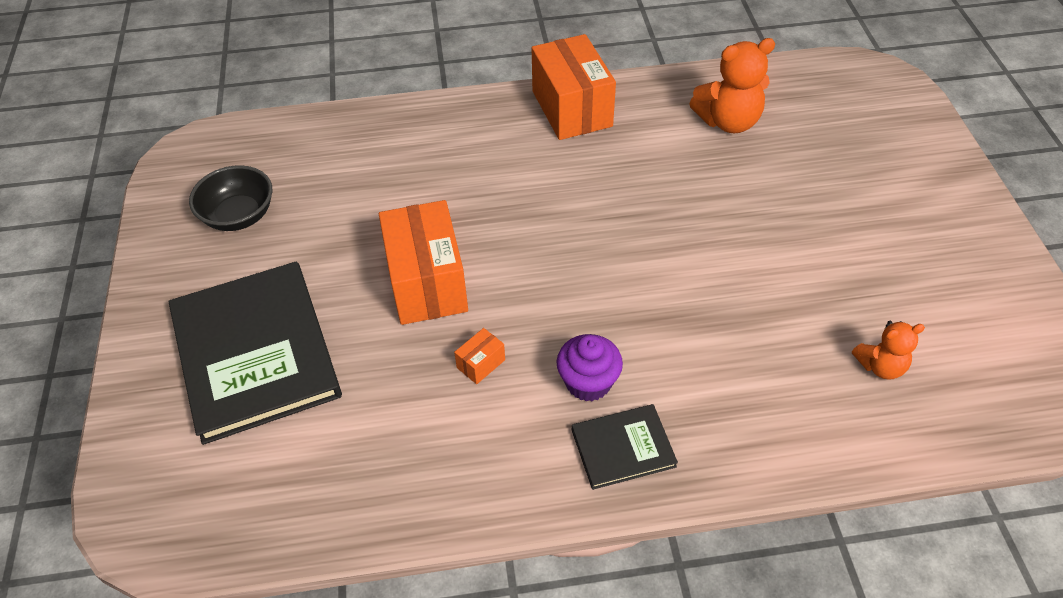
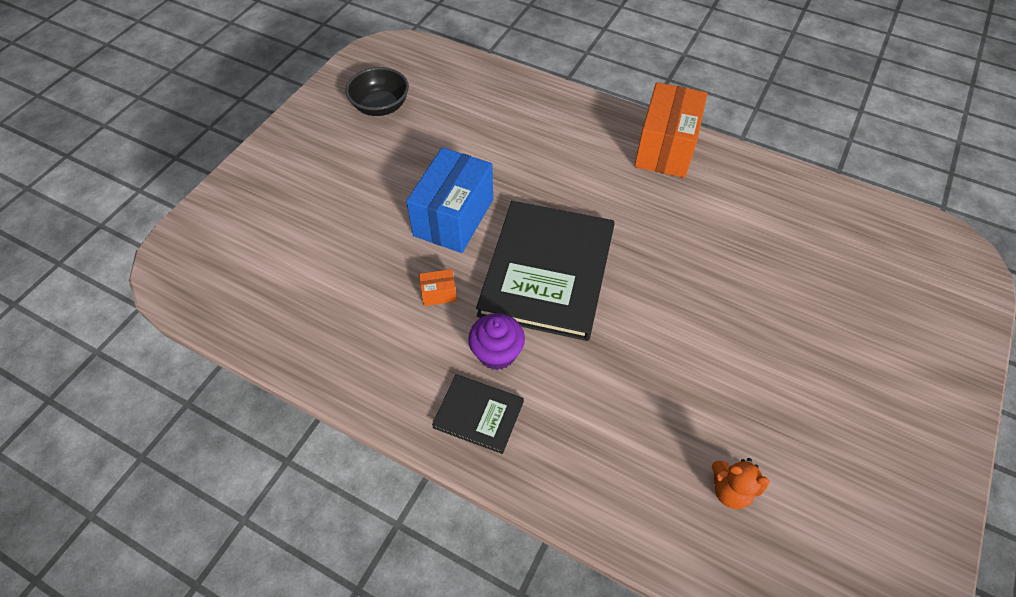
camera: 35 degrees right, 5 degrees up
black book [168,261,342,445] -> black book moved to [476,201,615,341]
orange box [379,200,468,325] -> blue box [406,148,493,253]
orange teddy bear [689,38,775,134] -> none

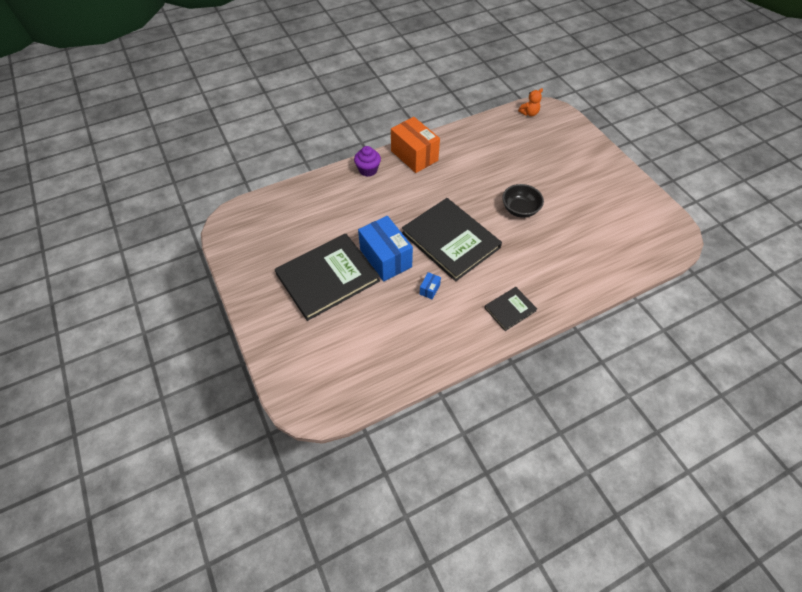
camera: 55 degrees left, 0 degrees up
black bowl [345,67,409,116] -> black bowl moved to [502,184,544,218]
orange box [419,269,457,306] -> blue box [420,272,441,300]
purple cupcake [468,313,525,370] -> purple cupcake moved to [354,146,381,177]
orange teddy bear [712,458,770,509] -> orange teddy bear moved to [518,88,543,116]
none -> black book [275,233,380,321]

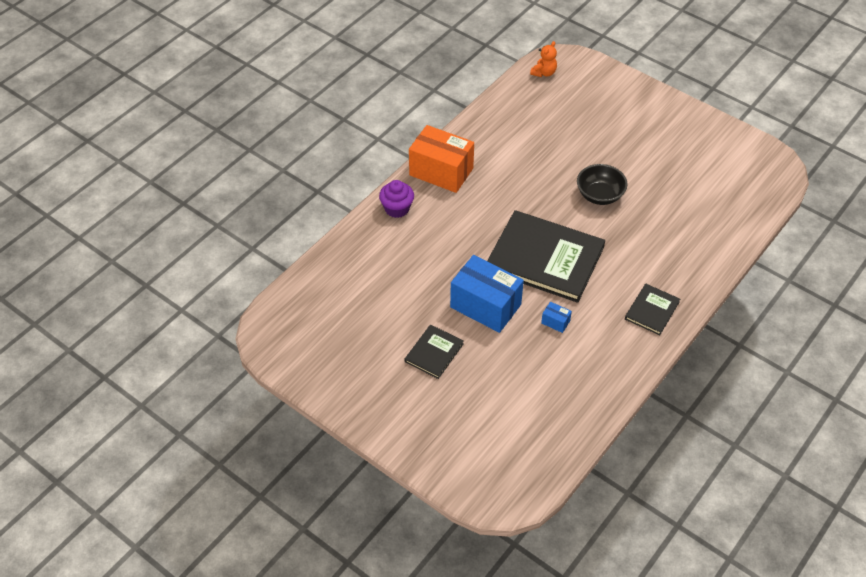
camera: 25 degrees left, 5 degrees down
black book [275,233,380,321] -> black book [405,324,464,379], size x0.48
blue box [420,272,441,300] -> blue box turned 60 degrees counterclockwise [541,302,572,333]

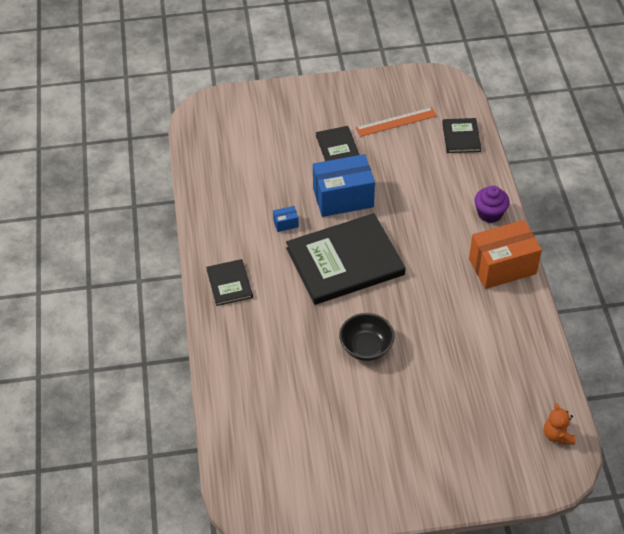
camera: 135 degrees right, 0 degrees up
none -> orange ruler [356,107,437,137]
none -> black book [442,118,481,153]

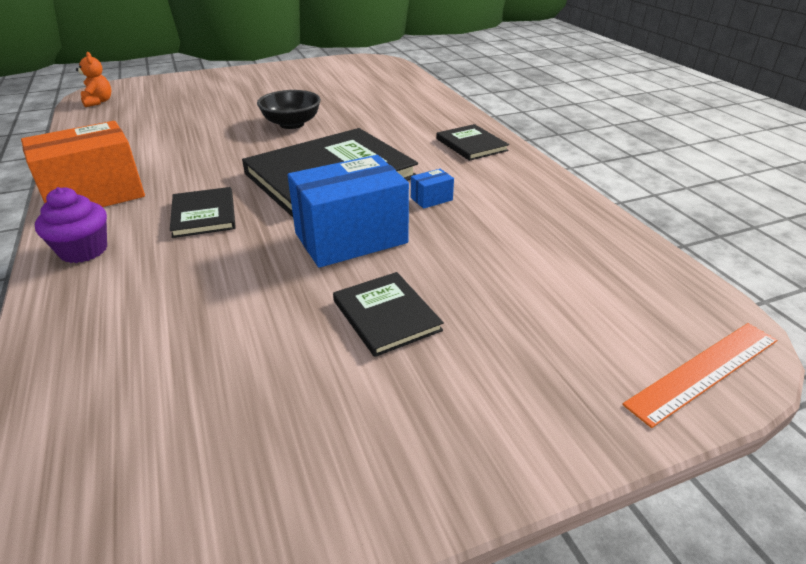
camera: 165 degrees right, 15 degrees down
orange ruler [356,107,437,137] -> orange ruler moved to [622,323,777,428]
black book [442,118,481,153] -> black book moved to [170,187,236,238]

